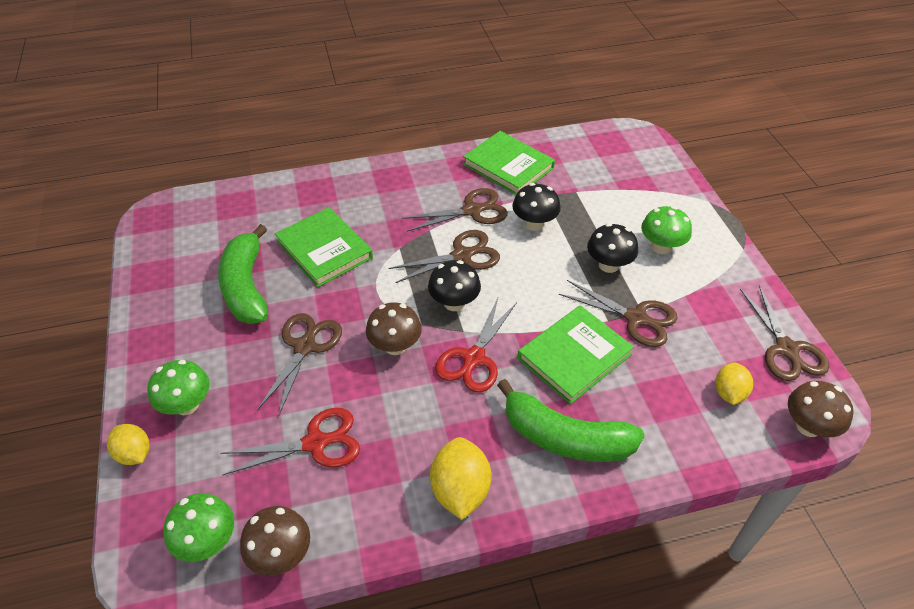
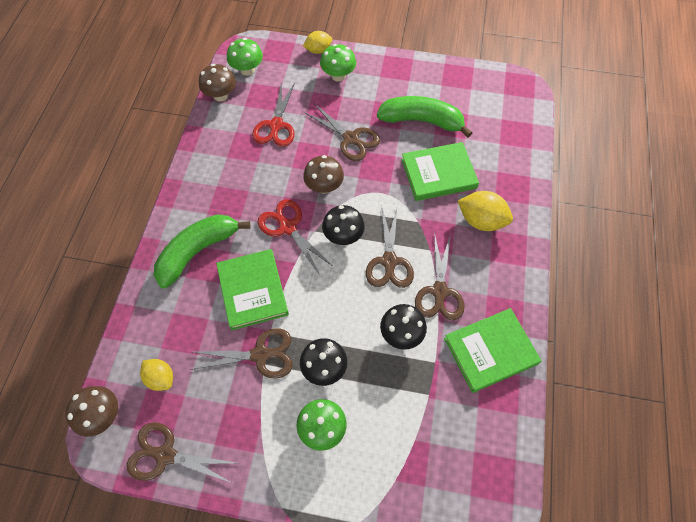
camera: 115 degrees right, 15 degrees up
yellow lemon [430,437,491,520] -> yellow lemon moved to [458,191,513,231]
brown scissors [559,280,678,347] -> brown scissors turned 150 degrees counterclockwise [190,328,293,379]

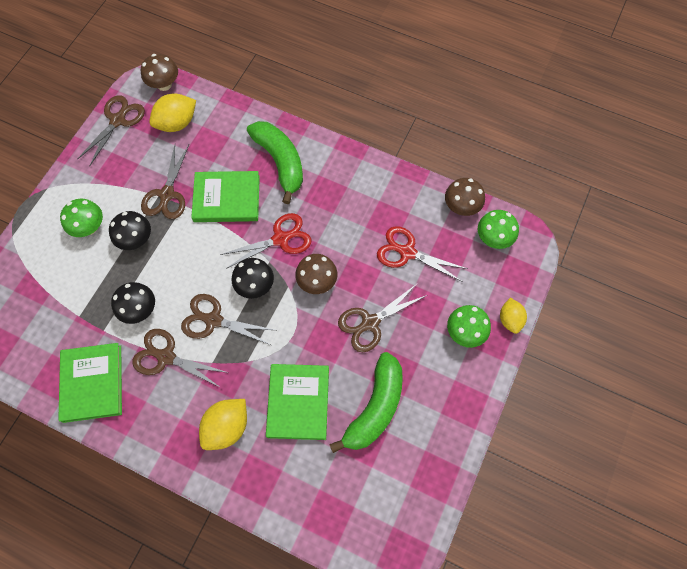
camera: 105 degrees right, 5 degrees up
yellow lemon [140,359,173,391] -> yellow lemon [149,94,196,132], size x1.55

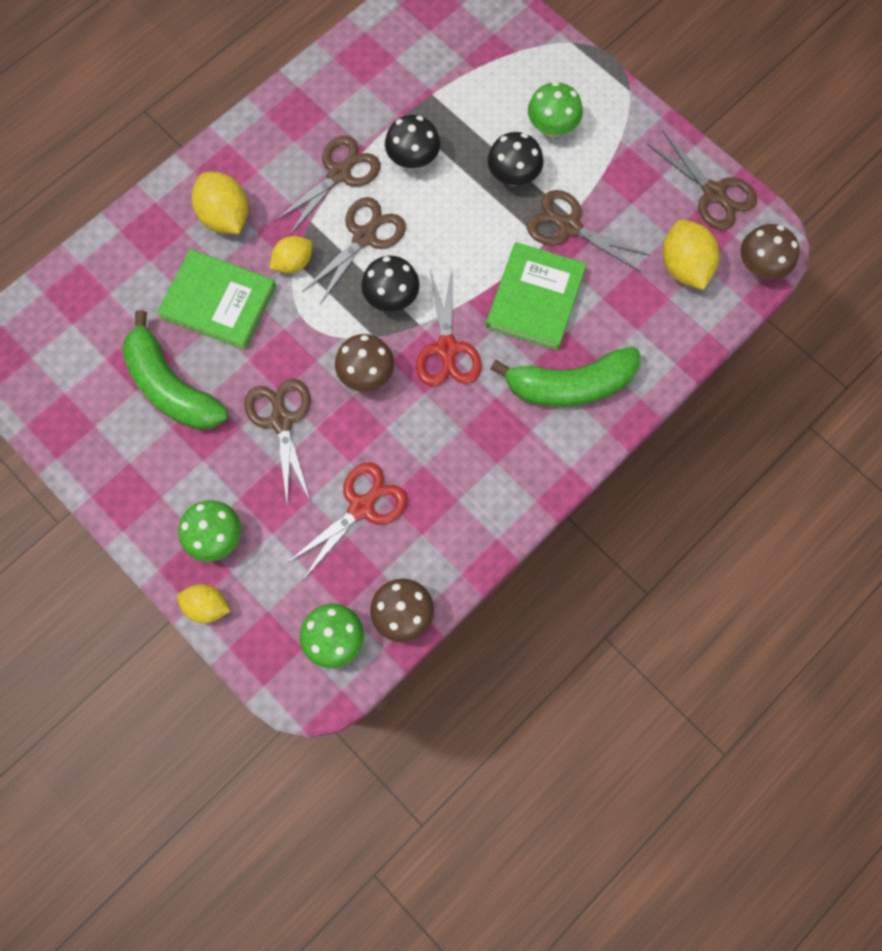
camera: 110 degrees right, 5 degrees up
green book [58,343,122,423] -> none
none -> yellow lemon [269,236,313,273]

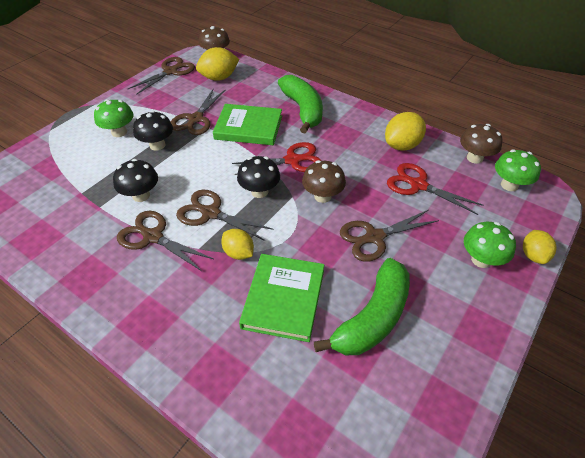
camera: 100 degrees left, 25 degrees down
yellow lemon [192,172,249,234] -> yellow lemon moved to [385,112,426,151]

